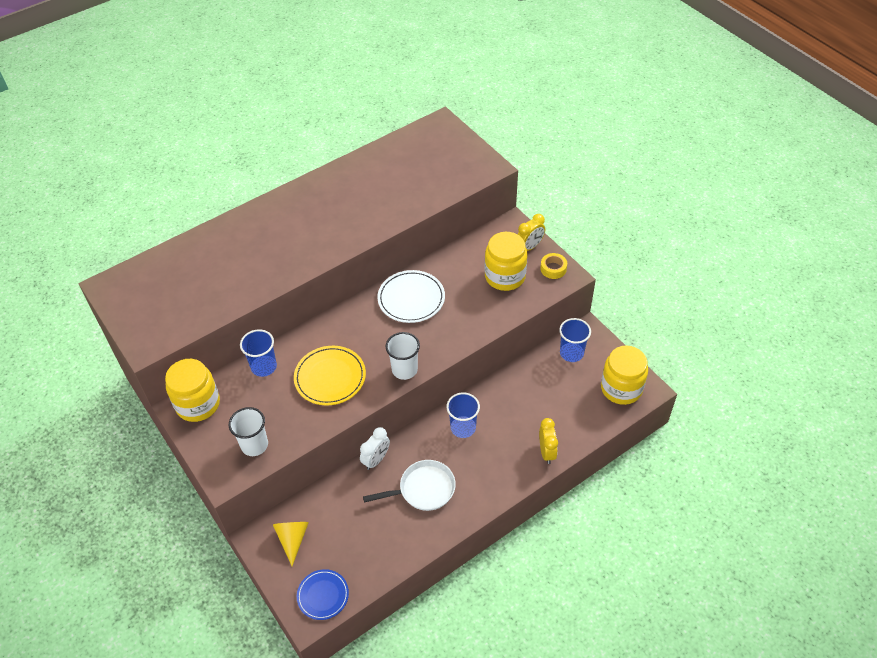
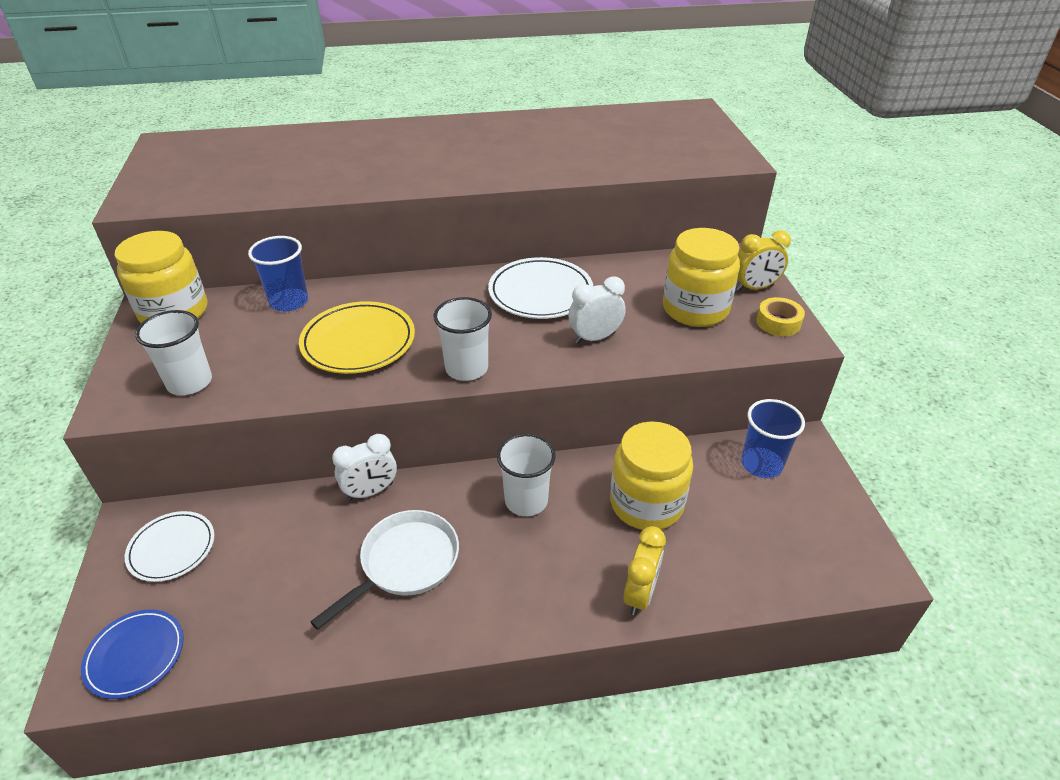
camera: 25 degrees right, 10 degrees down
yellow cone [273,522,309,566] -> white plate [125,511,214,582]
white pan [363,460,456,511] -> white pan turned 60 degrees counterclockwise [310,510,459,630]
blue cup [446,393,480,438] -> white cup [497,434,556,516]
yellow jar [601,346,648,405] -> yellow jar moved to [610,422,693,530]
none -> white clock [568,277,626,344]

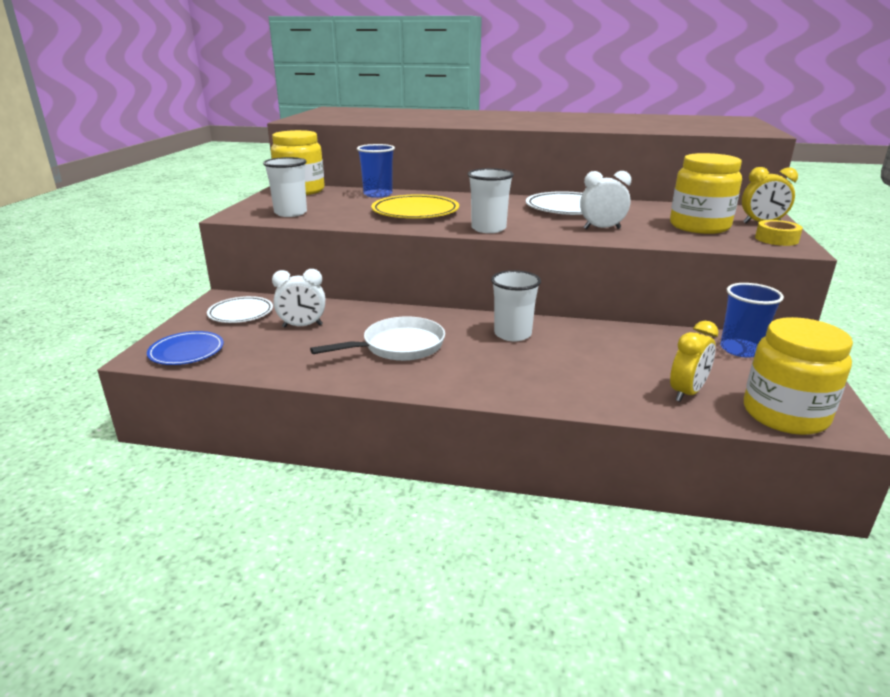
camera: 20 degrees right, 15 degrees down
white clock [332,434,397,500] -> white clock moved to [272,269,325,328]
yellow jar [610,422,693,530] -> yellow jar moved to [744,317,853,435]
yellow clock [623,526,666,615] -> yellow clock moved to [670,321,718,402]

